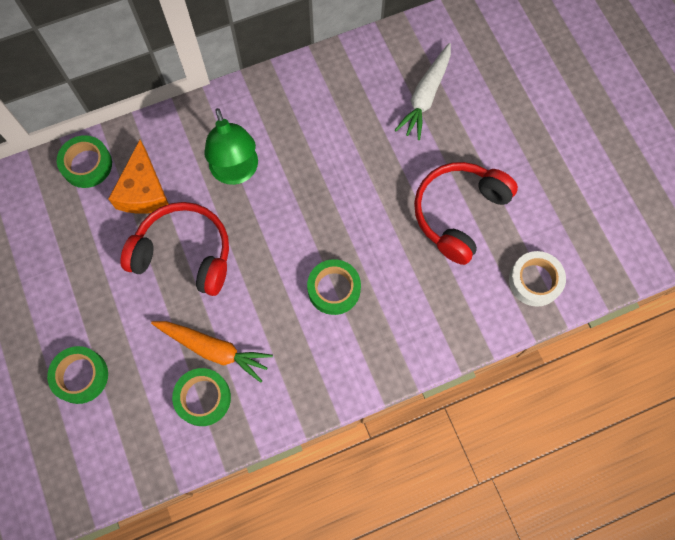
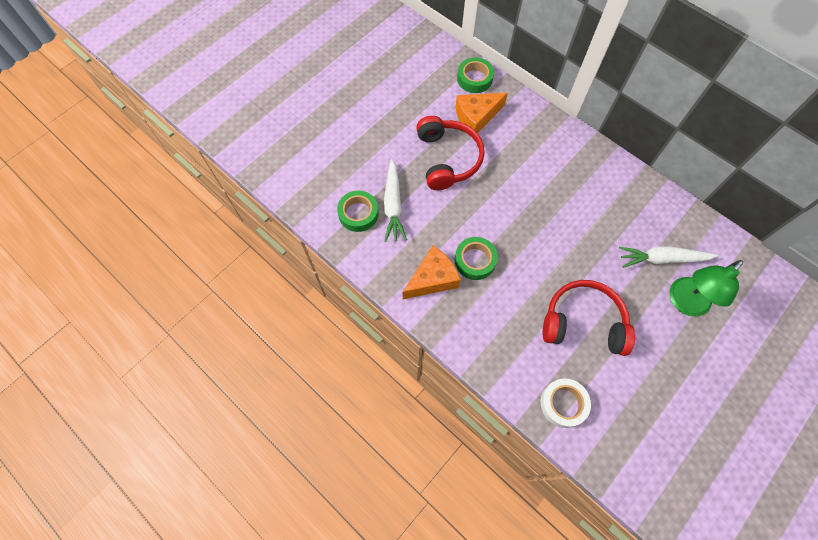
camera: 65 degrees right, 5 degrees down
green tape [47,346,108,404] -> none
orange carrot [151,321,273,383] -> white carrot [384,159,407,242]
green lamp [204,108,258,185] -> green lamp moved to [669,260,743,317]
none -> orange cheese [403,246,461,299]

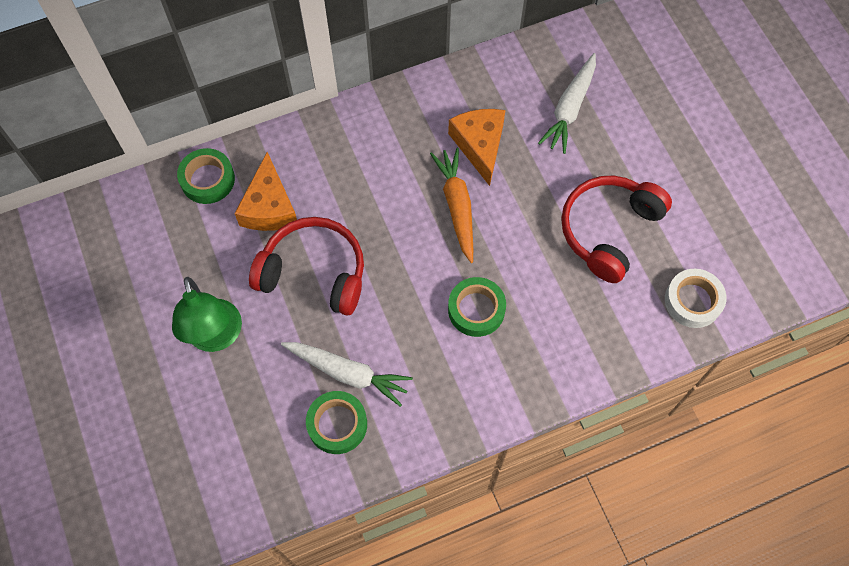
camera: 65 degrees left, 0 degrees up
orange cheese [403,246,461,299] -> orange cheese moved to [448,109,506,186]
green lamp [669,260,743,317] -> green lamp moved to [172,277,242,352]
none -> orange carrot [430,148,473,263]

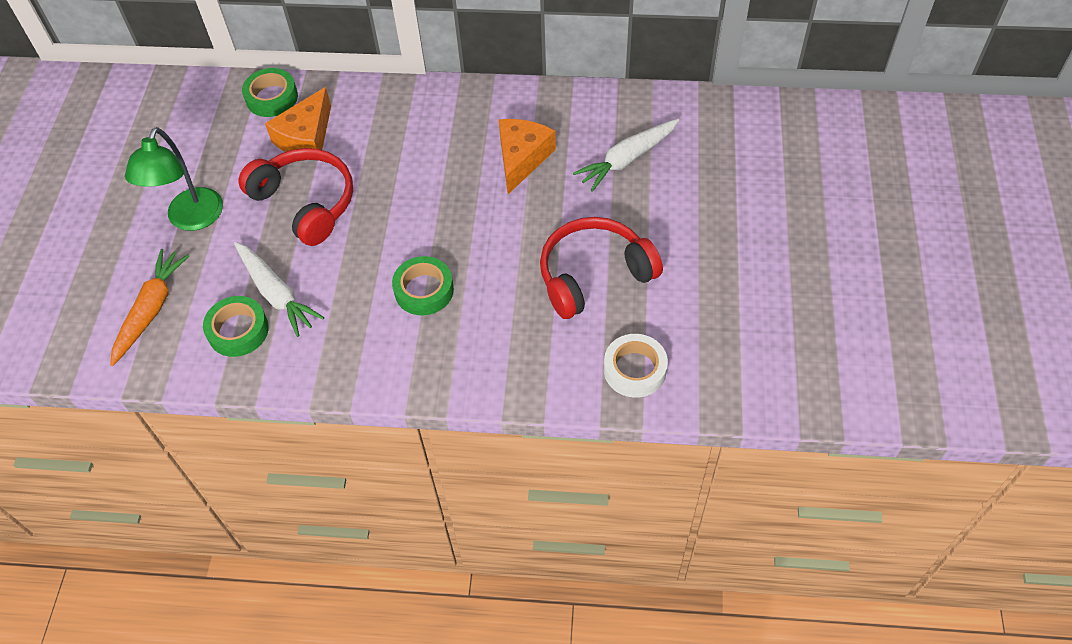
camera: 30 degrees right, 10 degrees down
orange carrot [430,148,473,263] -> orange carrot moved to [110,249,189,366]

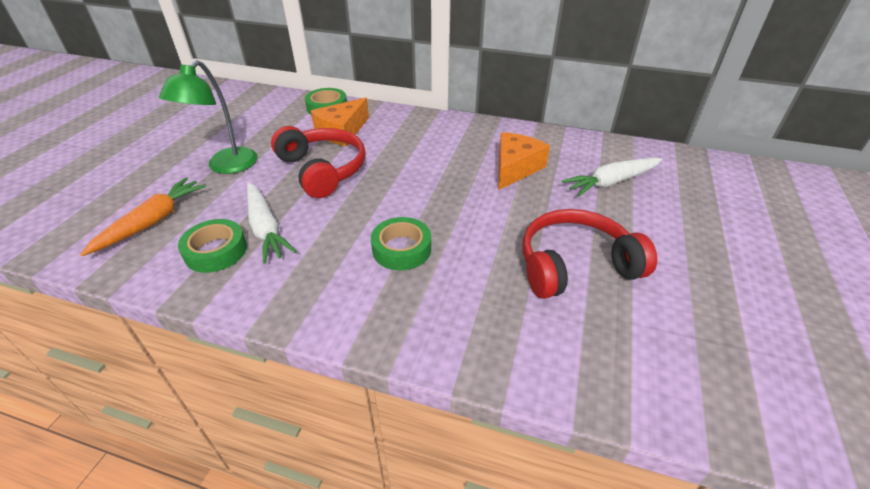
camera: 10 degrees right, 15 degrees down
white tape [604,334,668,398] -> none

